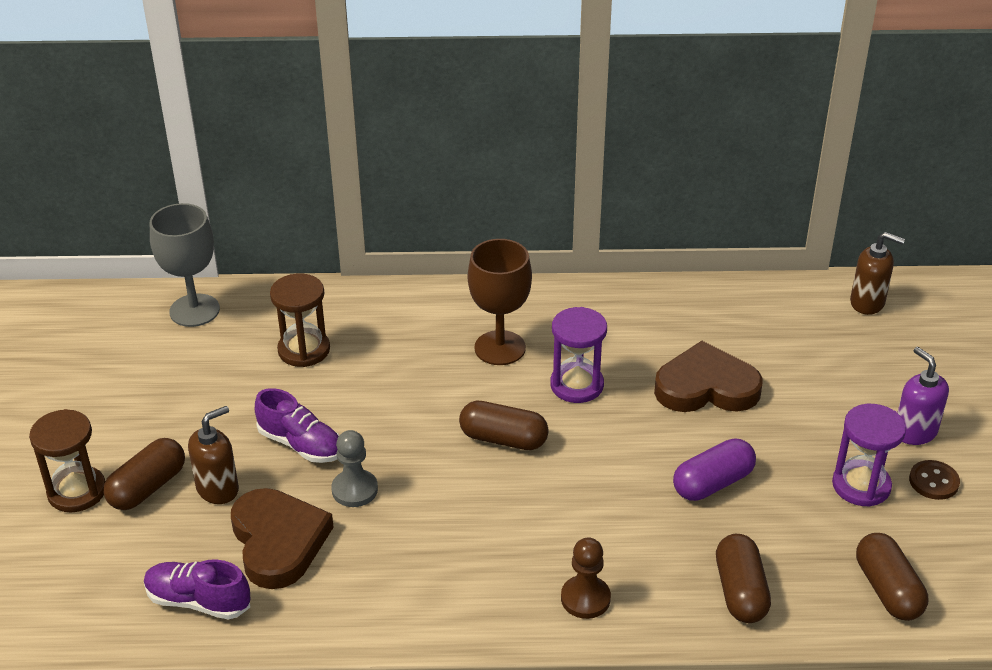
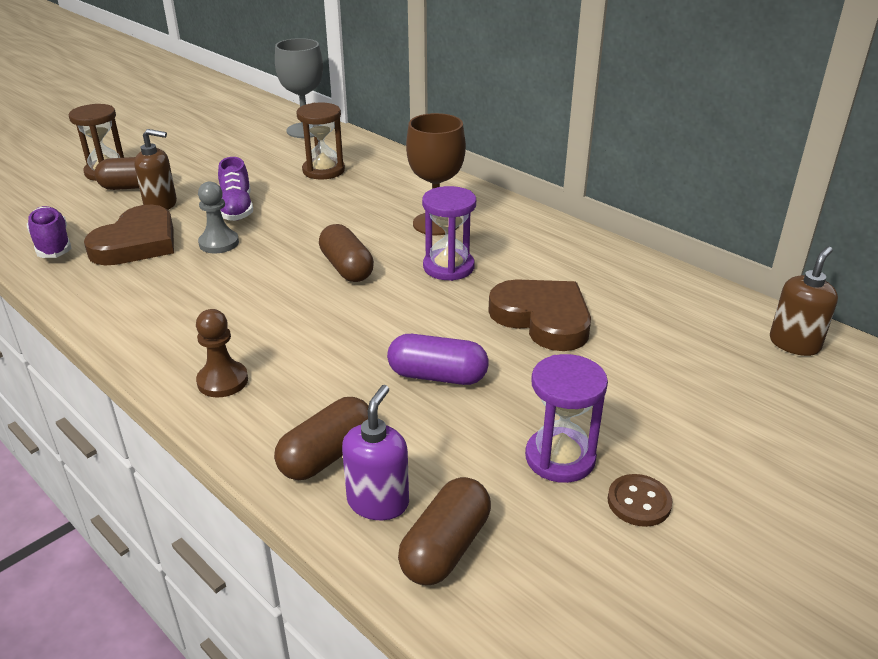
camera: 45 degrees right, 5 degrees down
brown soap dispenser [850,232,905,315] -> brown soap dispenser turned 120 degrees counterclockwise [770,247,838,356]
purple soap dispenser [897,347,949,445] -> purple soap dispenser moved to [342,385,409,520]

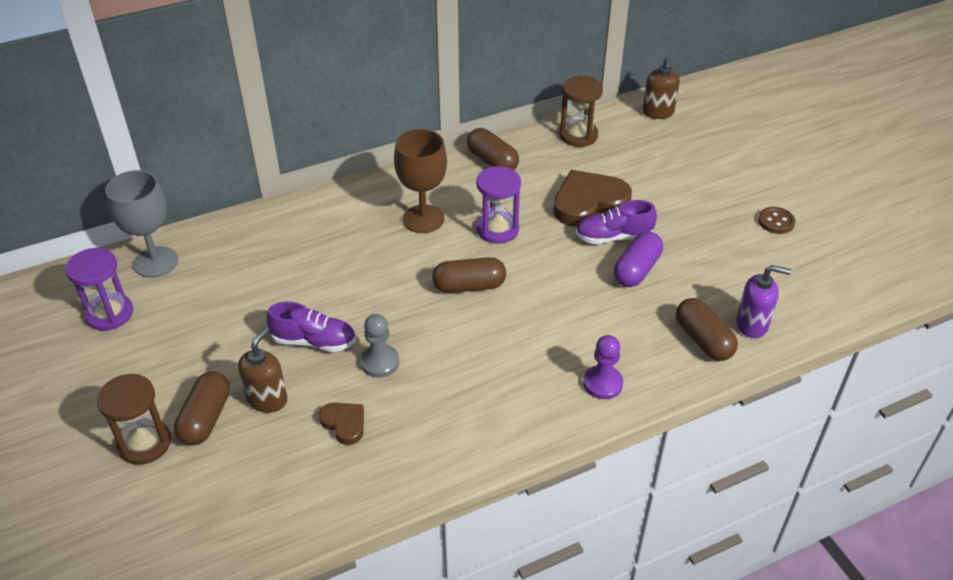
camera: 70 degrees left, 10 degrees up
purple shoe [27,206,72,258] -> purple shoe moved to [576,200,657,244]
brown heart [84,205,174,266] -> brown heart [319,403,364,445], size x0.52
brown pawn [196,309,248,397] -> purple pawn [583,335,623,399]
brown hourglass [296,103,345,179] -> brown hourglass moved to [559,76,603,147]
purple soap dispenser [342,385,409,520] -> purple soap dispenser turned 150 degrees clockwise [736,265,791,338]
brown capsule [398,477,491,585] -> brown capsule moved to [467,128,519,170]
purple hourglass [525,354,608,483] -> purple hourglass moved to [65,248,133,331]
brown soap dispenser [770,247,838,356] -> brown soap dispenser turned 150 degrees counterclockwise [642,57,680,119]

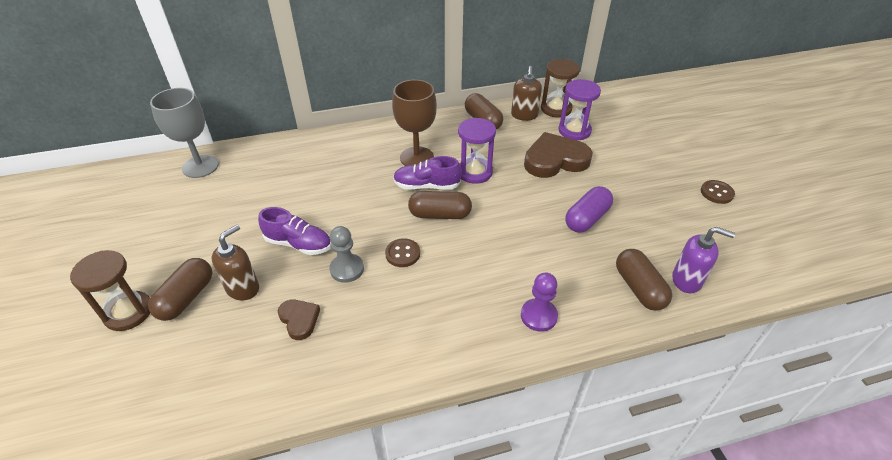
camera: 10 degrees right, 0 degrees up
purple hourglass [65,248,133,331] -> purple hourglass moved to [558,79,601,140]
purple shoe [576,200,657,244] -> purple shoe moved to [393,156,462,190]
brown soap dispenser [642,57,680,119] -> brown soap dispenser moved to [511,66,542,121]
none -> brown button [385,238,420,267]

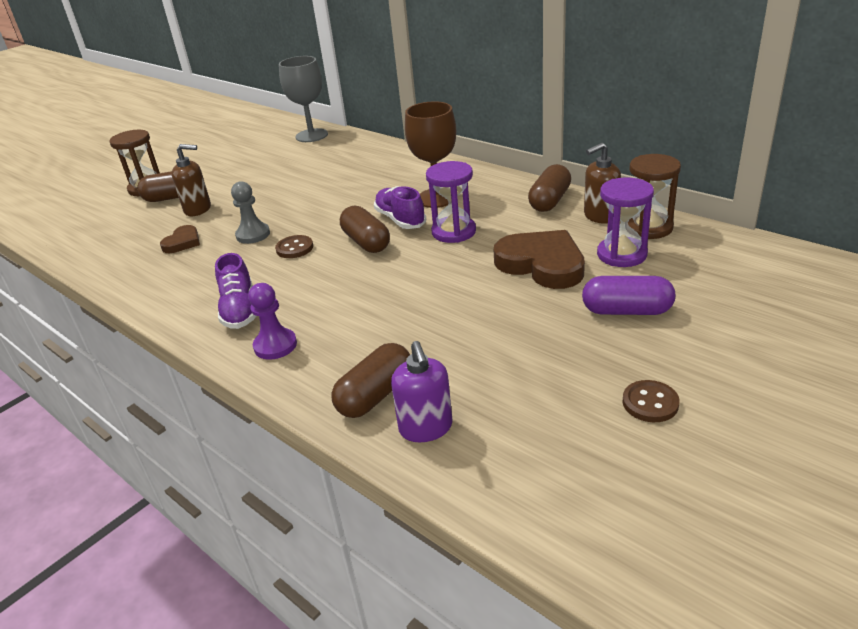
camera: 60 degrees right, 10 degrees down
purple shoe [258,207,331,255] -> purple shoe moved to [215,253,256,329]
purple capsule [565,186,613,233] -> purple capsule moved to [582,276,675,315]

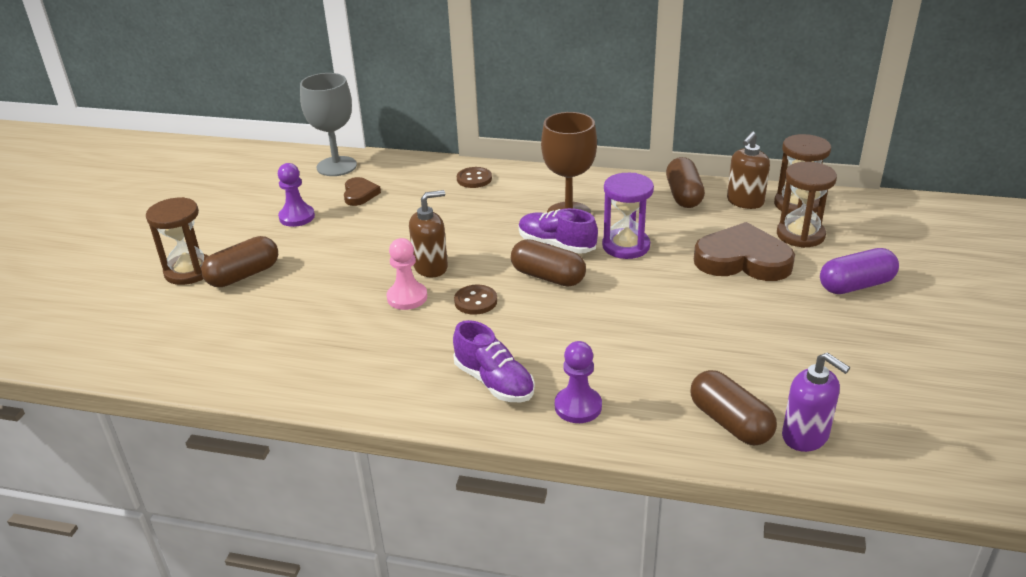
camera: 30 degrees left, 0 degrees up
brown heart [160,225,200,253] -> brown heart moved to [344,177,381,206]
brown soap dispenser [172,144,211,216] -> brown soap dispenser moved to [409,190,448,278]
grey pawn [231,181,270,244] -> pink pawn [387,238,427,310]
brown capsule [331,343,410,418] -> brown capsule turned 45 degrees counterclockwise [691,370,777,446]
purple hourglass [597,177,654,267] -> brown hourglass [777,162,837,248]
brown button [623,380,680,422] -> brown button moved to [457,167,492,188]
none -> purple pawn [278,163,315,227]

